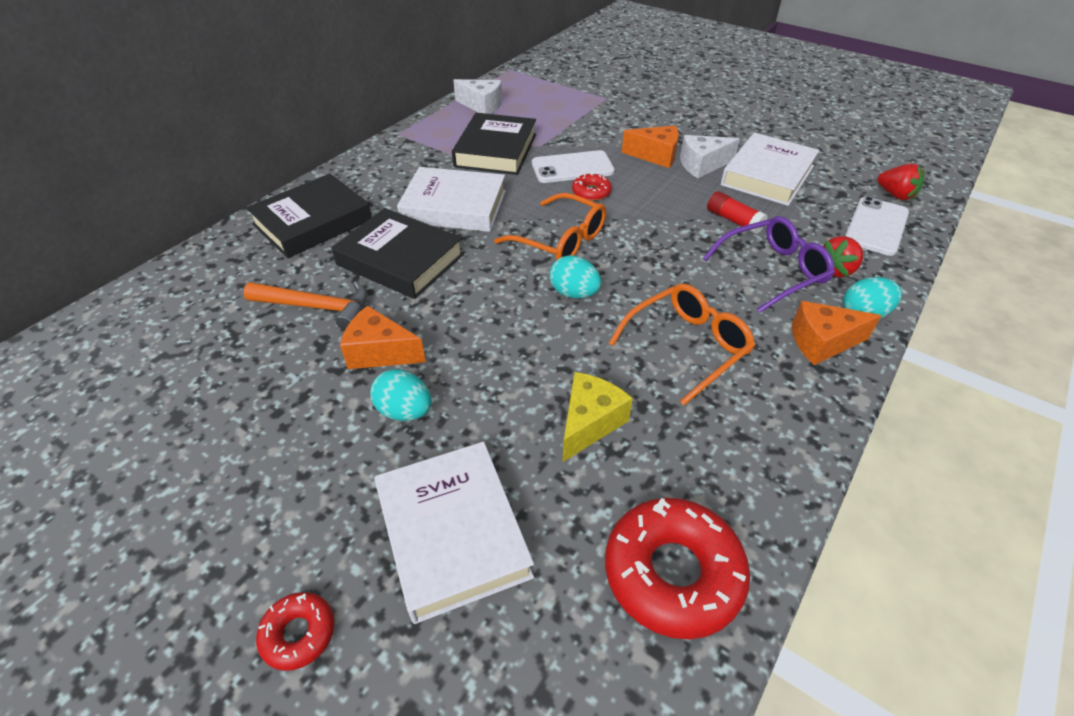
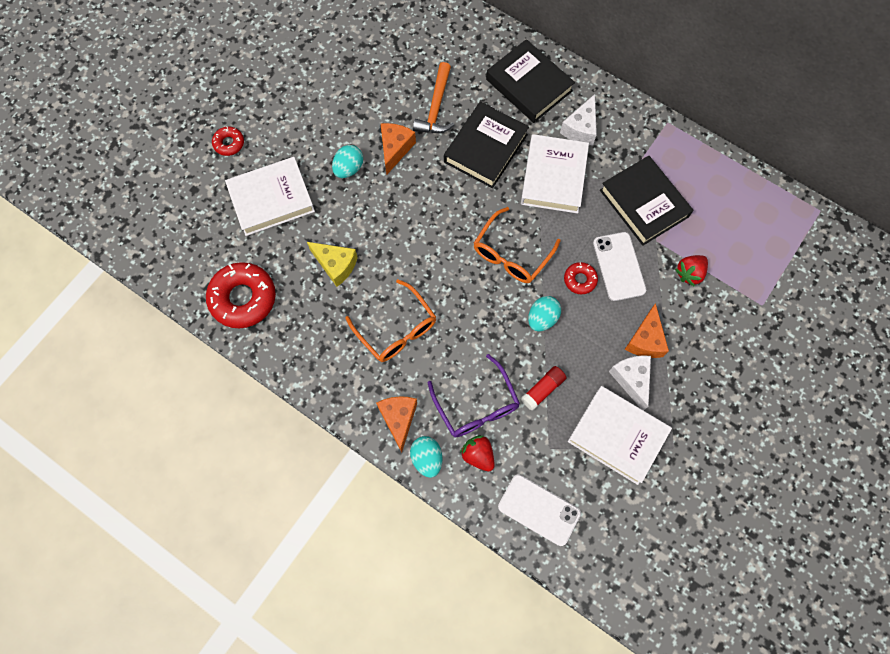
camera: 90 degrees right, 25 degrees up
black book [452,113,536,175] -> black book turned 45 degrees clockwise [600,156,693,246]
white cheese [453,79,502,114] -> white cheese moved to [560,94,597,145]
turquoise egg [549,255,601,298] -> turquoise egg moved to [528,296,561,331]
red strawberry [877,163,925,200] -> red strawberry moved to [675,255,708,287]

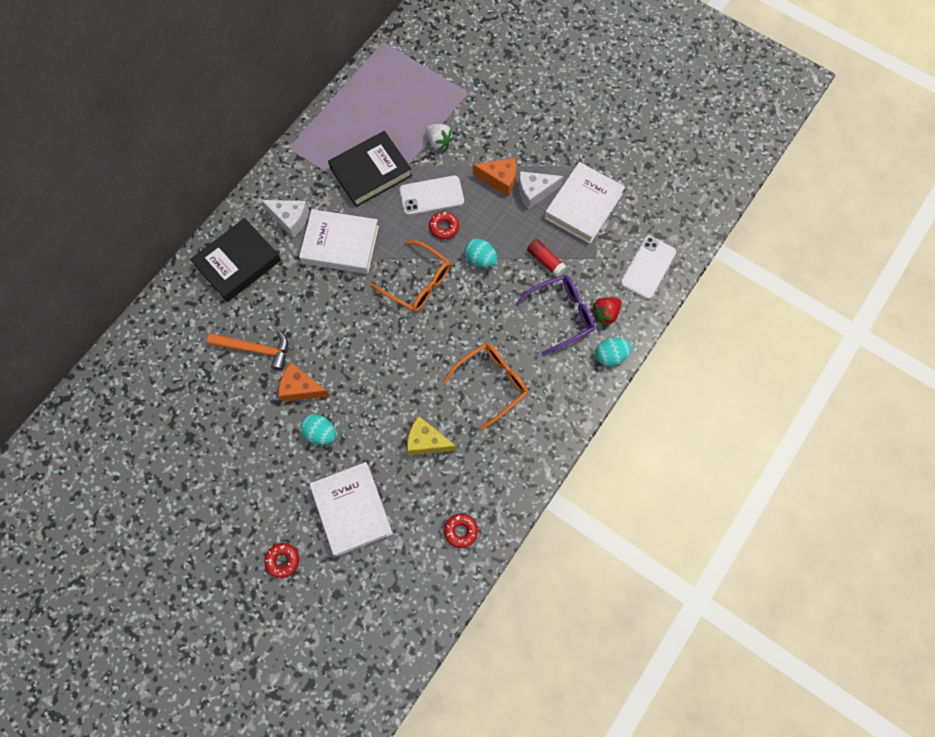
camera: 90 degrees left, 0 degrees up
red donut [206,262,276,328] -> red donut [444,513,478,548], size x0.50
yellow cheese [307,242,358,287] -> yellow cheese turned 105 degrees counterclockwise [407,416,456,455]
orange cheese [376,396,417,452] -> none
black book [444,102,529,188] -> none
red strawberry [675,255,708,287] -> white strawberry [426,124,454,151]

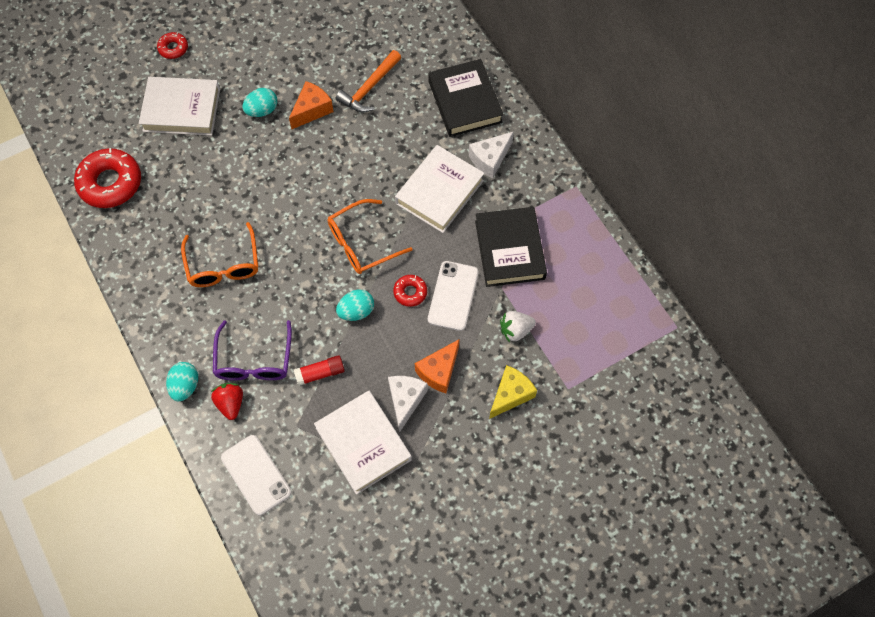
camera: 115 degrees right, 5 degrees down
yellow cheese [407,416,456,455] -> yellow cheese moved to [489,365,537,419]
red donut [444,513,478,548] -> red donut [74,148,141,208], size x2.01

